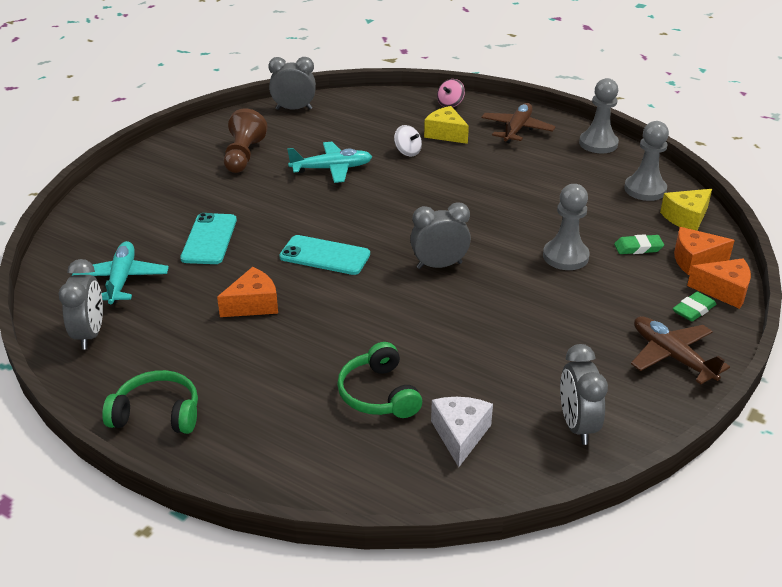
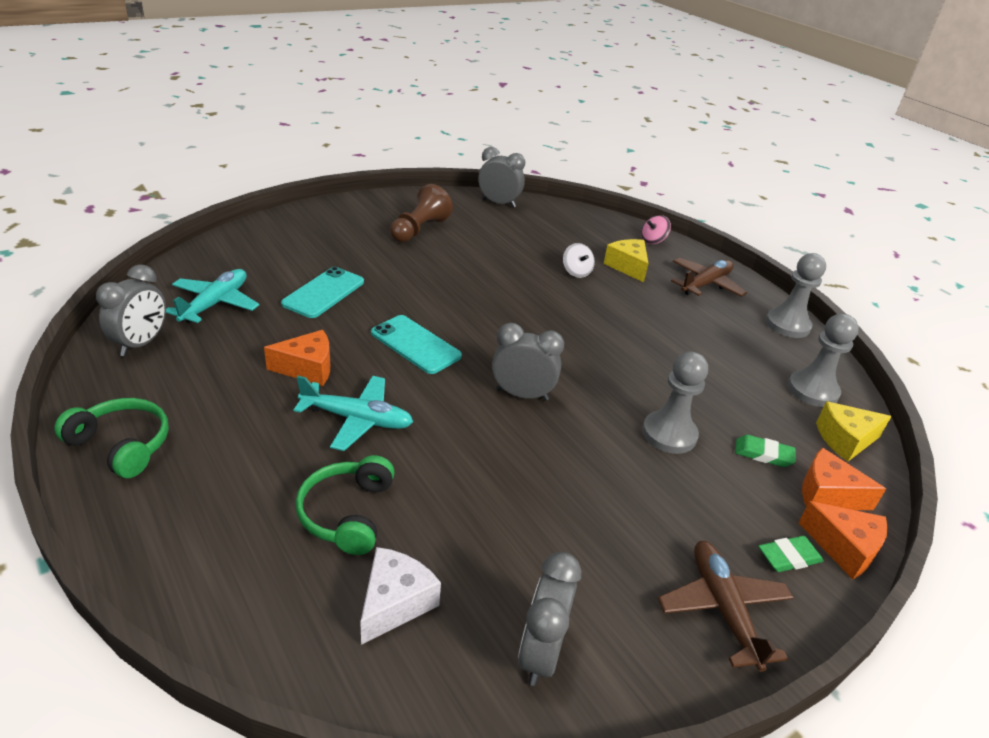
camera: 20 degrees right, 0 degrees up
turquoise plane [287,142,372,183] -> turquoise plane moved to [293,376,413,451]

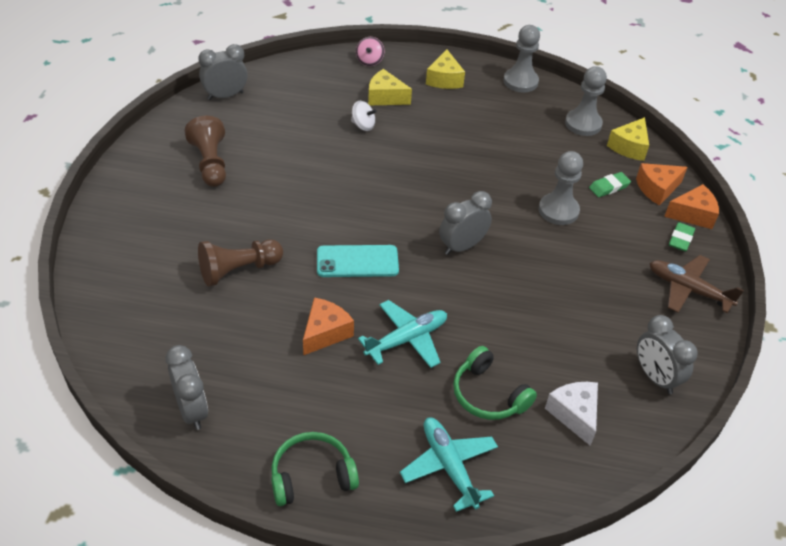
camera: 45 degrees left, 10 degrees up
turquoise plane [166,269,259,323] -> turquoise plane moved to [400,417,498,512]
turquoise phone [281,267,364,318] -> brown pawn [198,239,283,286]
brown plane [671,258,747,297] -> yellow cheese [426,49,465,89]

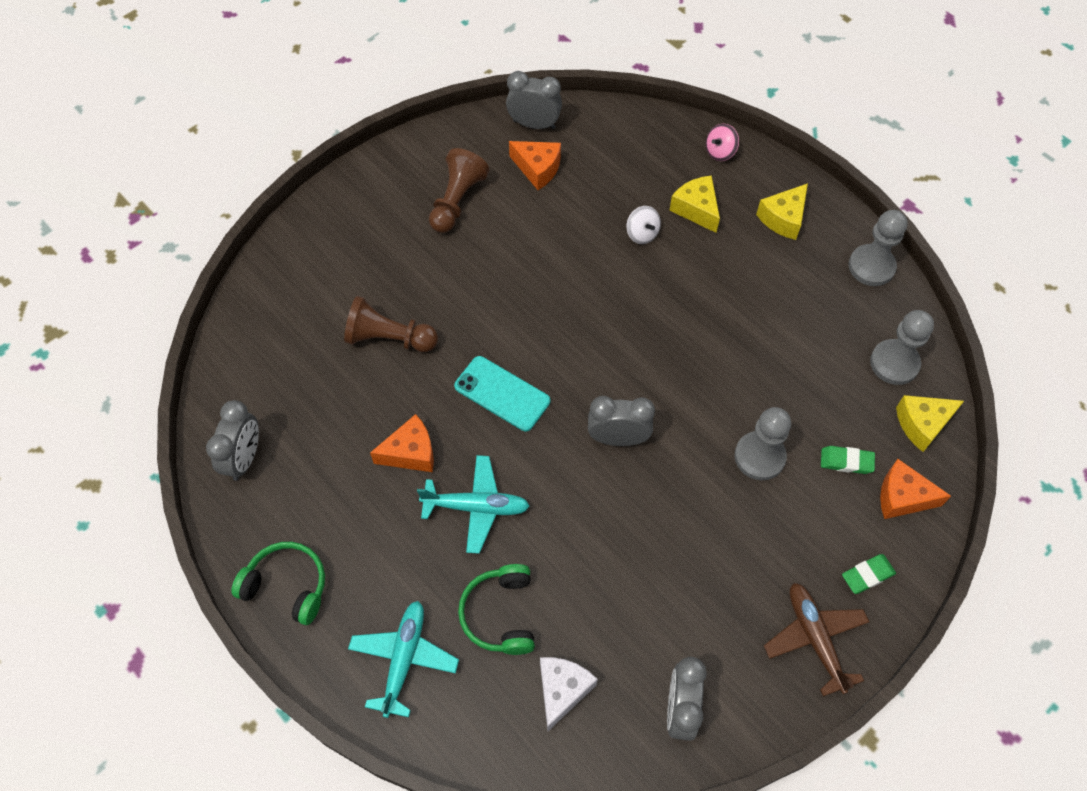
camera: 40 degrees right, 15 degrees up
orange cheese [664,184,719,229] -> orange cheese moved to [509,141,561,190]

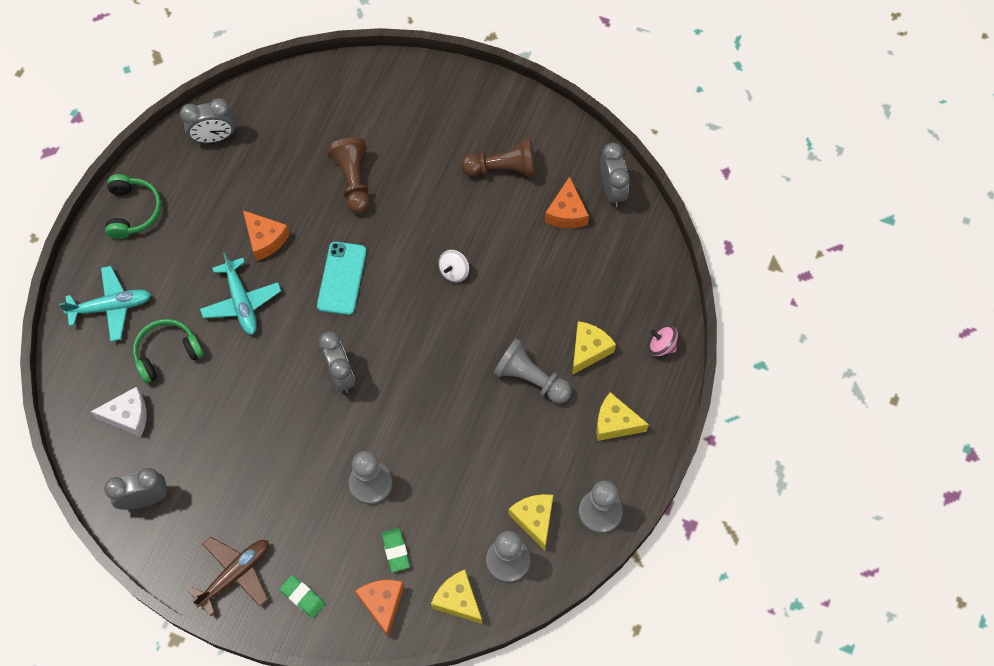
camera: 65 degrees right, 5 degrees up
white spinning top [627,206,661,244] -> white spinning top moved to [439,250,469,283]
none -> grey pawn [493,338,572,404]
none -> yellow cheese [508,494,553,550]

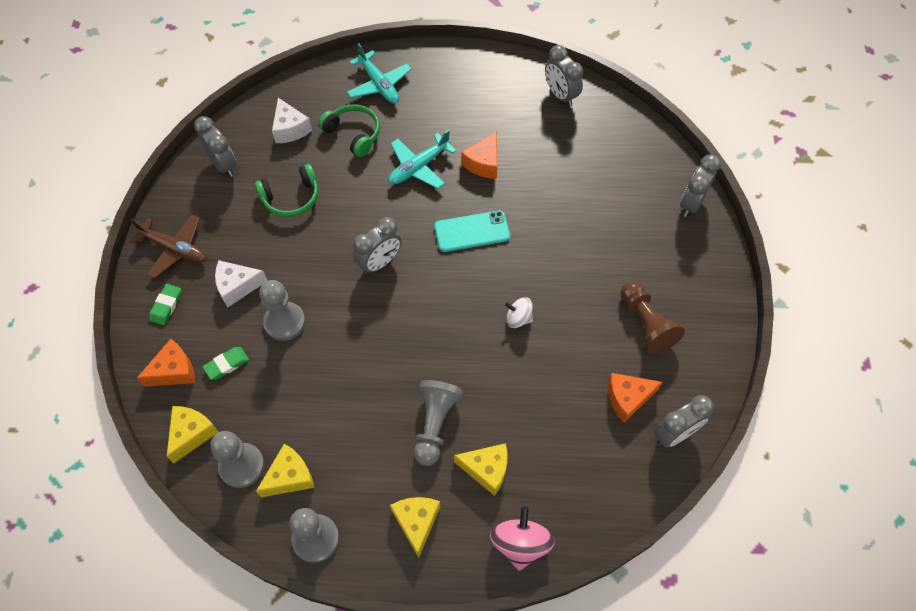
camera: 70 degrees right, 5 degrees down
green headphones [105,174,161,239] -> green headphones moved to [255,164,318,217]
brown pawn [327,137,370,214] -> none
pink spinning top [649,326,678,356] -> pink spinning top [490,506,555,571], size x1.61
none -> white cheese [215,260,268,307]
none -> grey clock [680,154,721,217]

